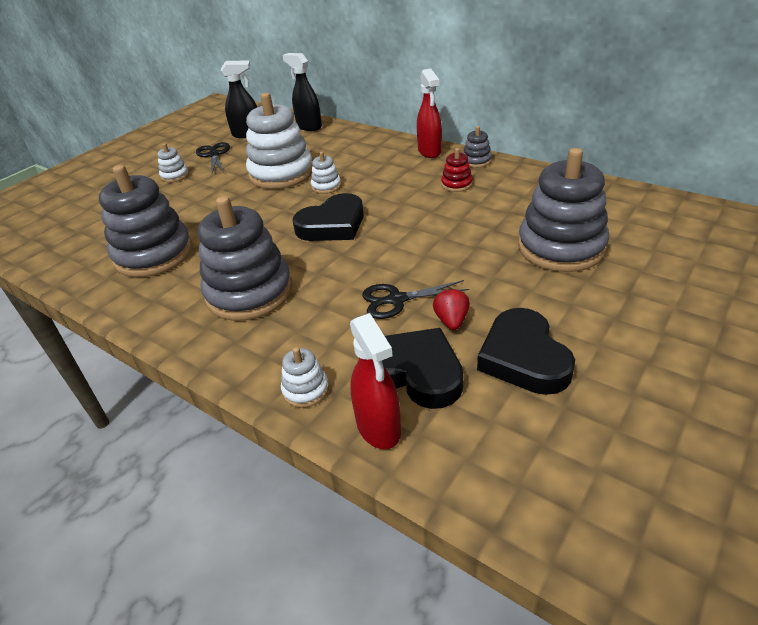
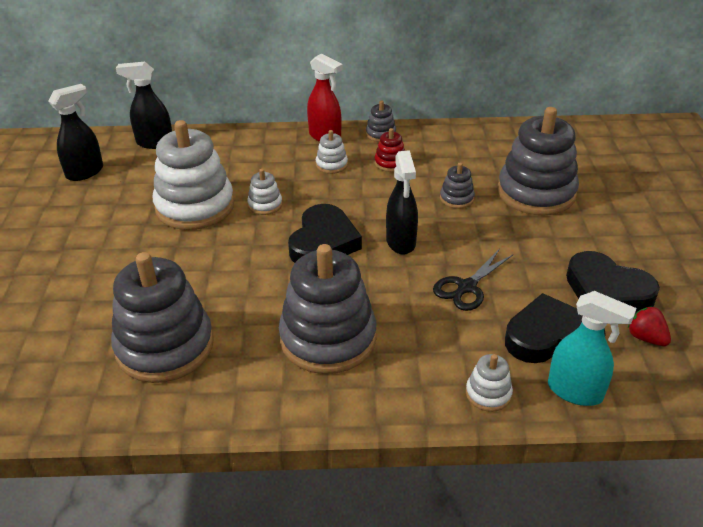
camera: 40 degrees left, 0 degrees up
white stacking toy [157,143,189,183] -> white stacking toy moved to [316,130,348,174]
black scissors [196,142,230,173] -> none
red spray bottle [350,313,401,449] -> turquoise spray bottle [548,291,637,406]
red strawberry [433,288,470,330] -> red strawberry moved to [628,306,671,346]
none -> black spray bottle [386,150,418,255]
none -> grey stacking toy [440,163,475,209]

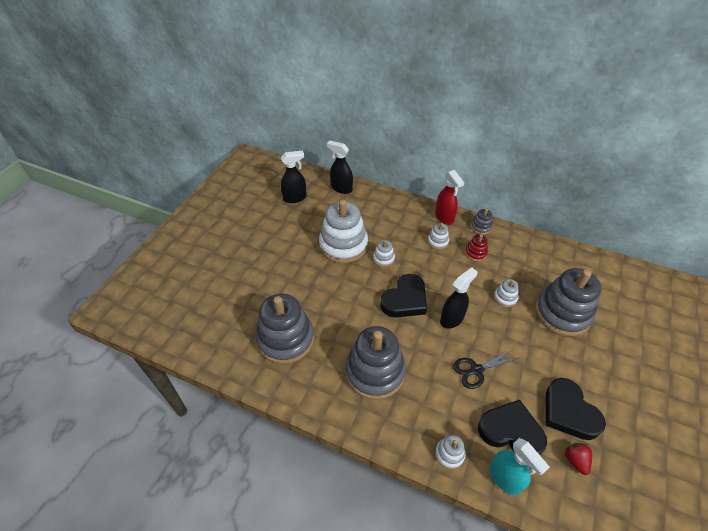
camera: 25 degrees right, 10 degrees up
black spray bottle [386,150,418,255] -> black spray bottle turned 150 degrees counterclockwise [440,267,478,329]
grey stacking toy [440,163,475,209] -> white stacking toy [494,279,519,307]

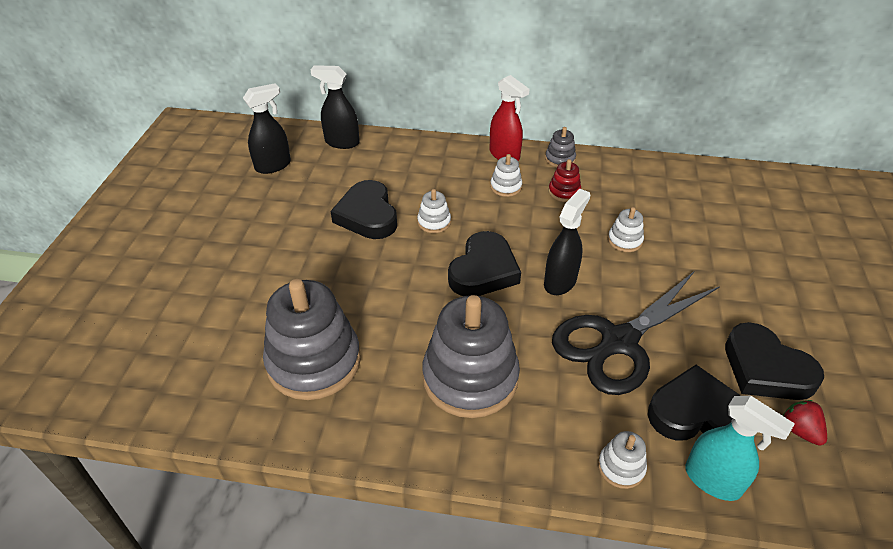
camera: 15 degrees left, 5 degrees down
white stacking toy [319,200,368,264] -> black heart [330,180,397,239]
black scissors [453,350,519,389] -> black scissors [552,272,720,395], size x1.90
grey stacking toy [535,268,601,336] -> none

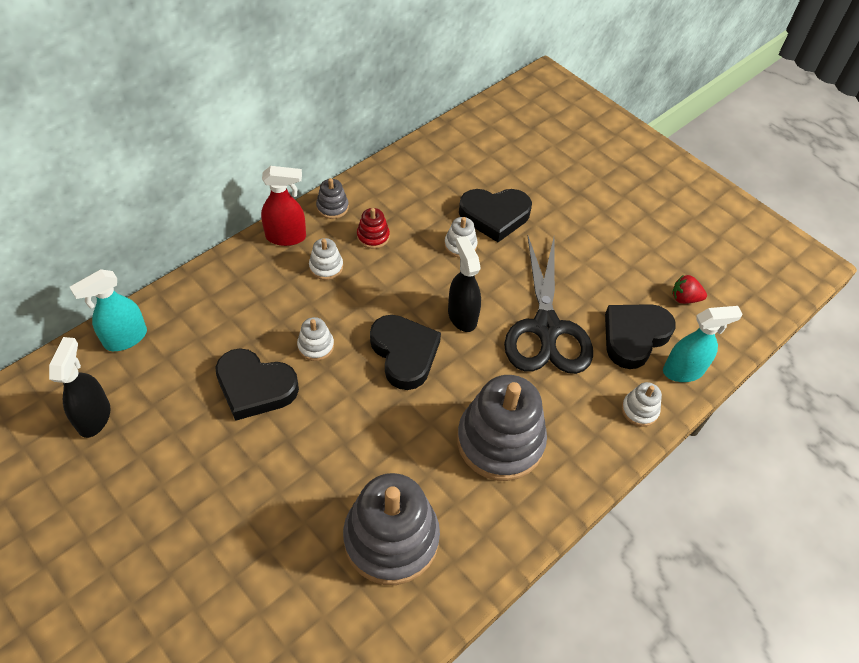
camera: 55 degrees left, 10 degrees up
black spray bottle [311,65,360,149] -> turquoise spray bottle [70,269,147,351]
black heart [725,322,824,400] -> black heart moved to [459,189,532,242]

